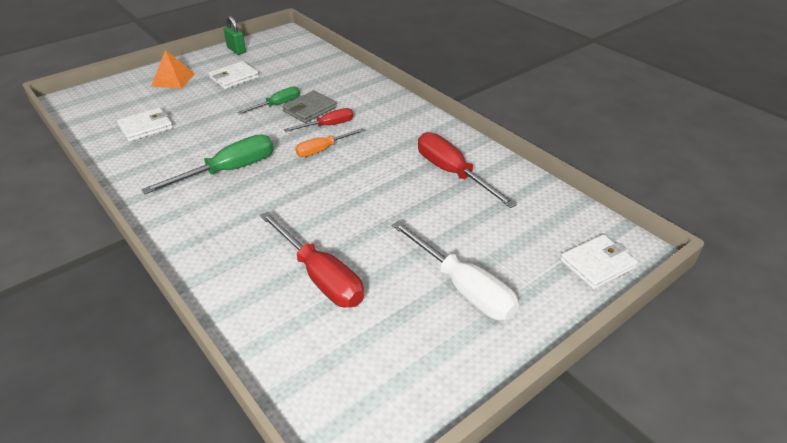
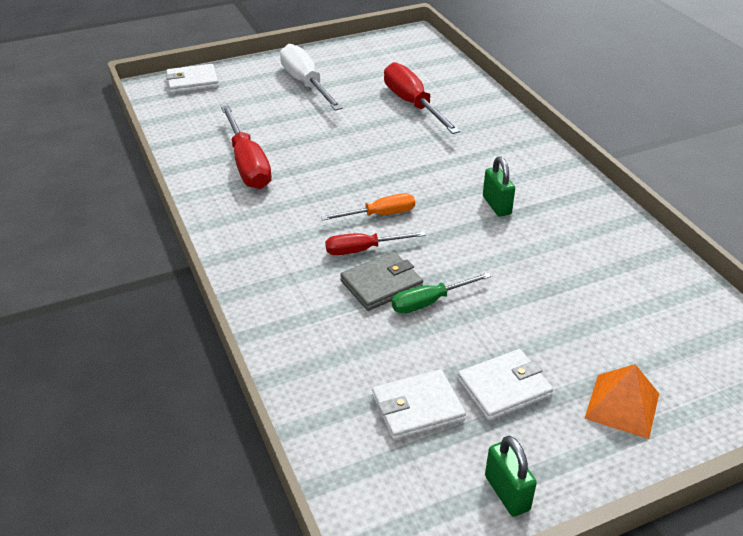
camera: 165 degrees left, 0 degrees up
white wallet [117,108,173,142] -> white wallet moved to [372,369,466,441]
green screwdriver [141,134,274,194] -> green padlock [483,157,515,217]

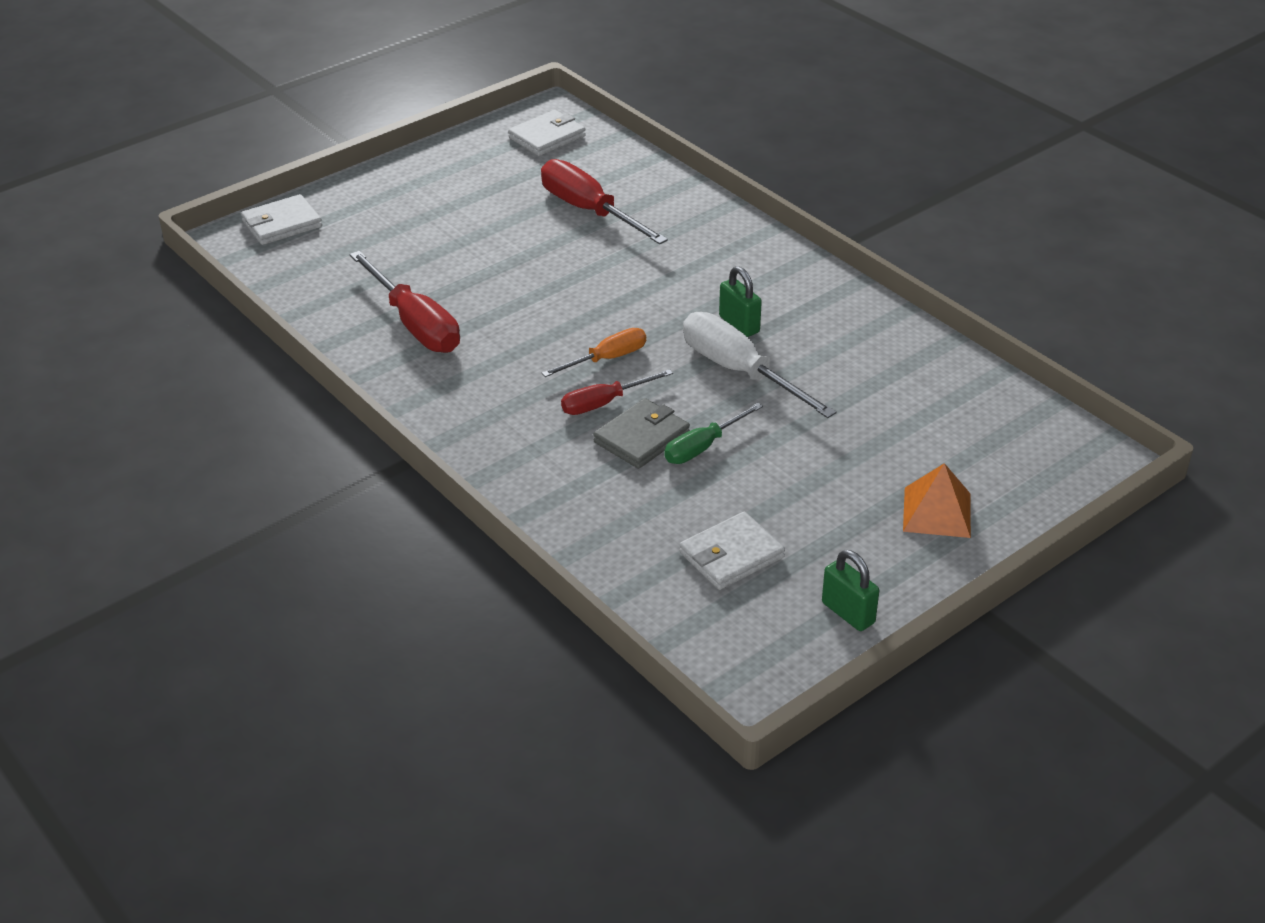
camera: 15 degrees left, 0 degrees up
white screwdriver [280,44,343,110] -> white screwdriver moved to [683,312,837,418]
white wallet [457,349,553,421] -> white wallet moved to [508,110,586,156]

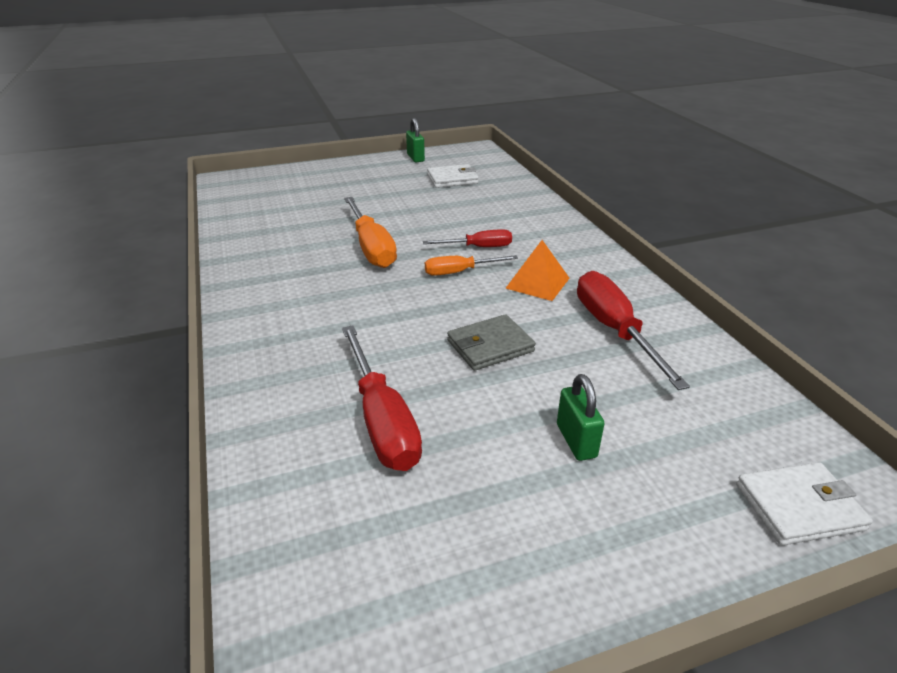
camera: 160 degrees left, 5 degrees down
white wallet [508,110,586,156] -> none
grey wallet [593,398,690,469] -> grey wallet moved to [447,314,536,371]
green screwdriver [664,403,763,464] -> none
white screwdriver [683,312,837,418] -> orange screwdriver [344,197,397,268]
green padlock [719,266,762,337] -> green padlock moved to [557,374,604,461]
orange pyramid [903,463,971,538] -> orange pyramid moved to [506,240,570,301]

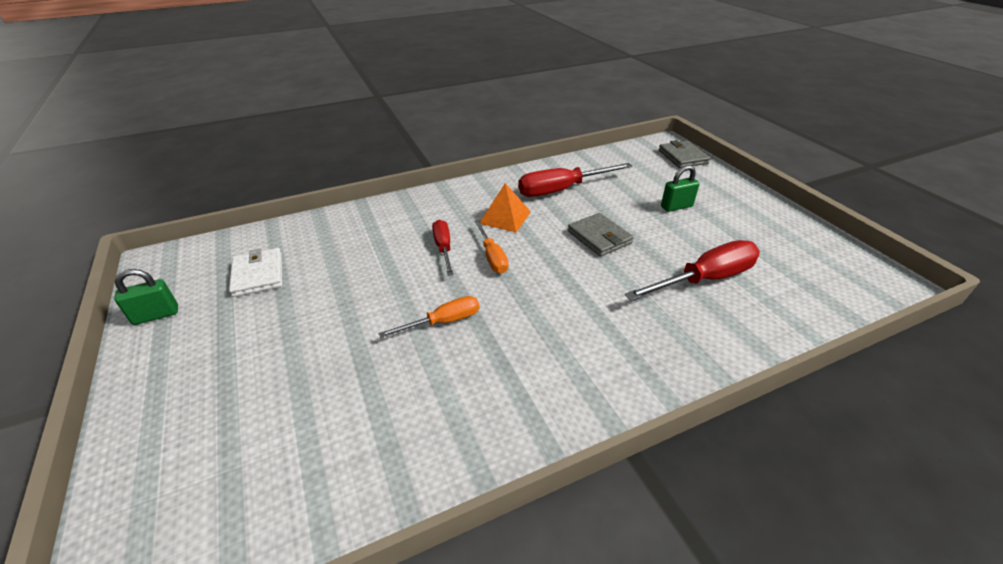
camera: 95 degrees left, 5 degrees up
orange screwdriver [344,197,397,268] -> orange screwdriver [378,296,479,338], size x0.59
white wallet [736,462,873,545] -> grey wallet [659,140,710,168]

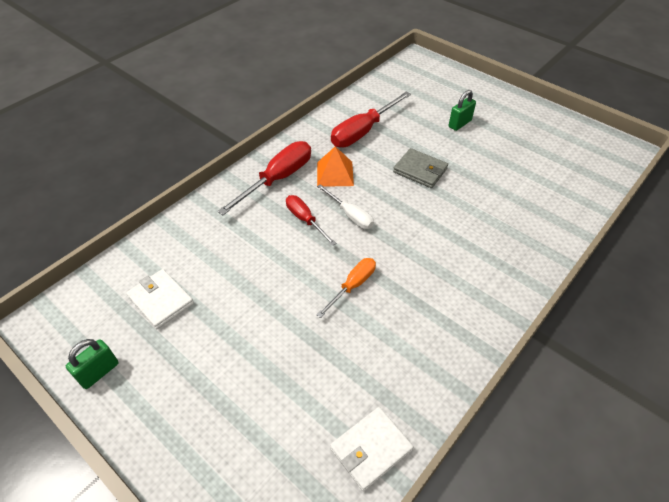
camera: 25 degrees left, 10 degrees up
orange screwdriver [475,220,509,273] -> white screwdriver [317,184,374,229]
red screwdriver [625,240,760,301] -> red screwdriver moved to [217,141,311,215]
grey wallet [659,140,710,168] -> none
none -> white wallet [330,407,413,491]

